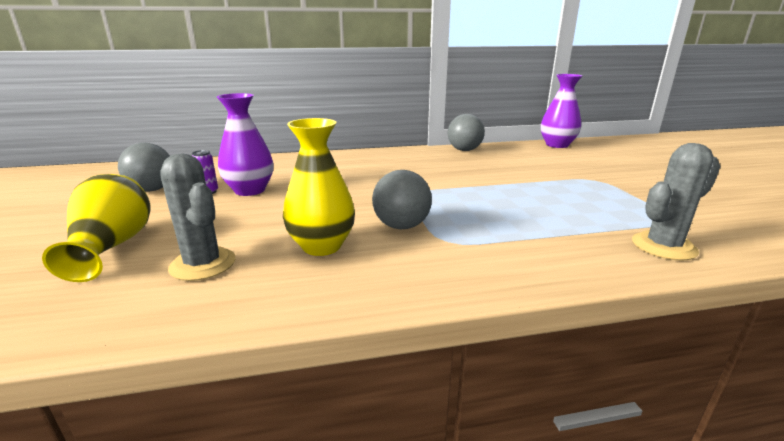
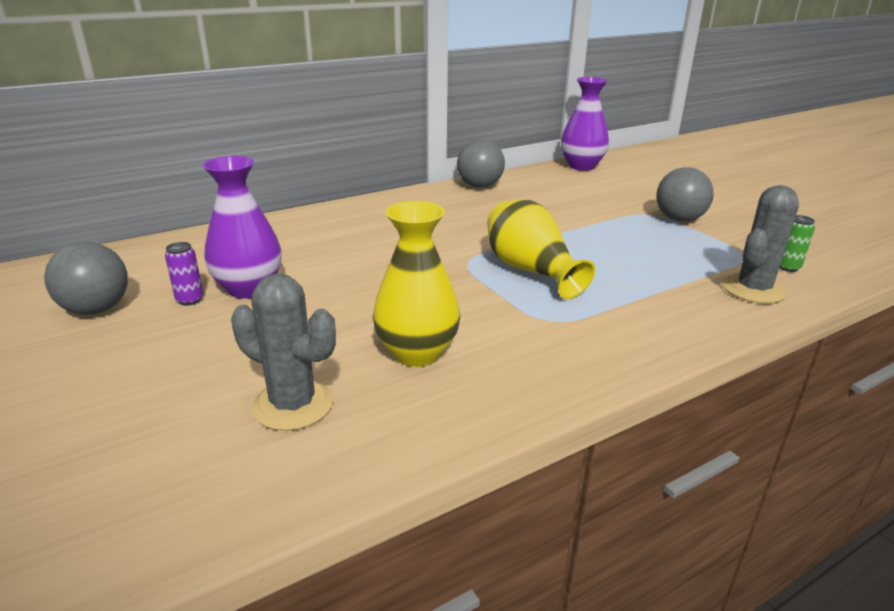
camera: 20 degrees left, 5 degrees up
yellow vase [42,174,151,282] -> yellow vase moved to [487,200,595,299]
grey ball [372,170,432,229] -> grey ball moved to [656,167,714,222]
none -> green can [779,215,815,272]

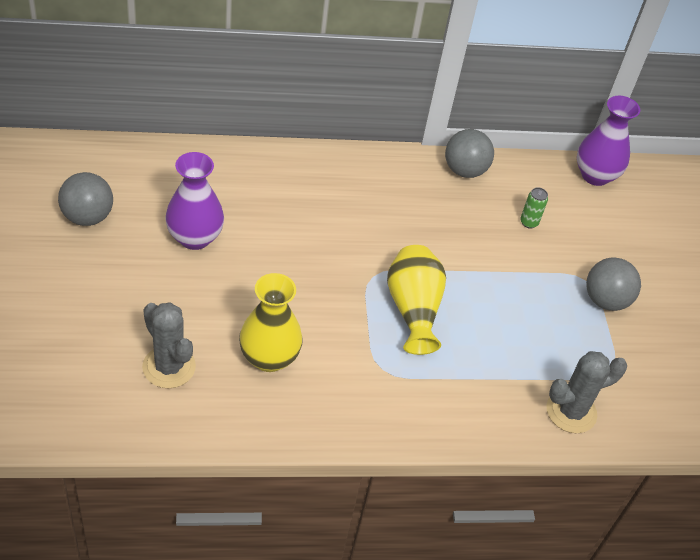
camera: 20 degrees right, 20 degrees up
purple can [165,242,203,306] -> none
green can [779,215,815,272] -> green can moved to [520,188,548,229]

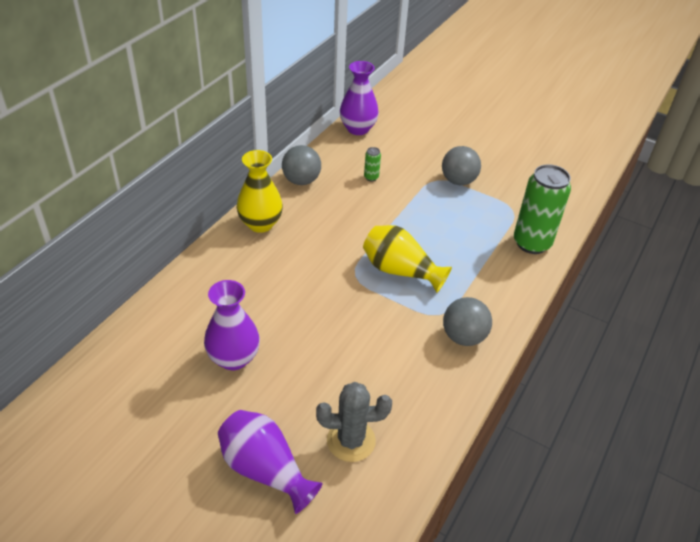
camera: 50 degrees left, 5 degrees down
grey ball [58,172,113,226] -> grey ball moved to [443,297,492,346]
yellow vase [239,273,303,372] -> yellow vase moved to [236,150,283,233]
grey cactus [546,351,627,433] -> green can [514,164,571,254]
none -> purple vase [218,410,323,514]

